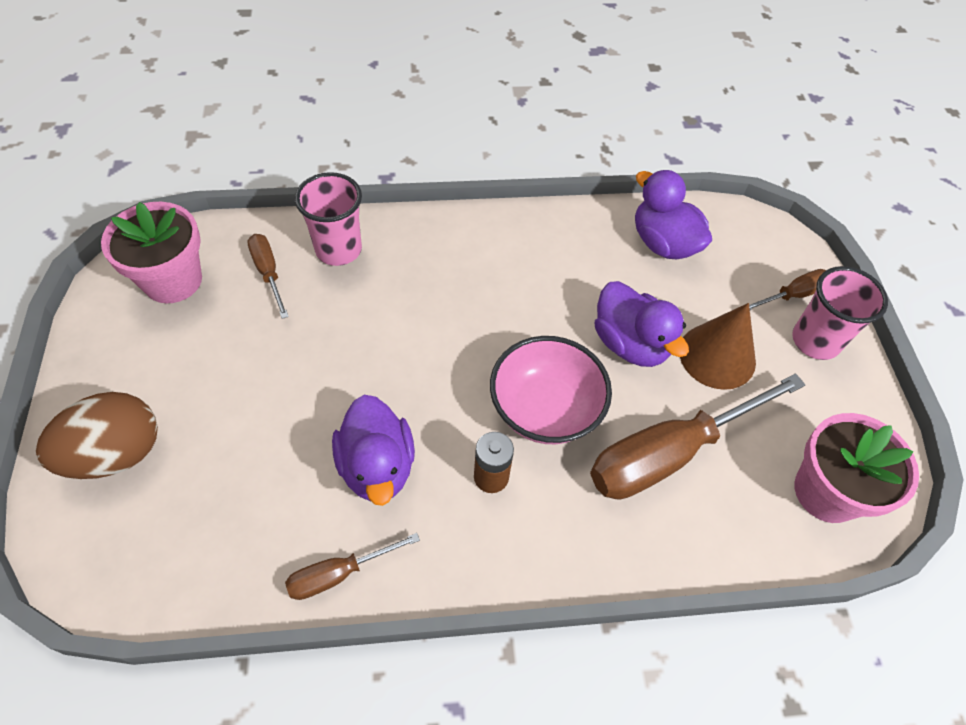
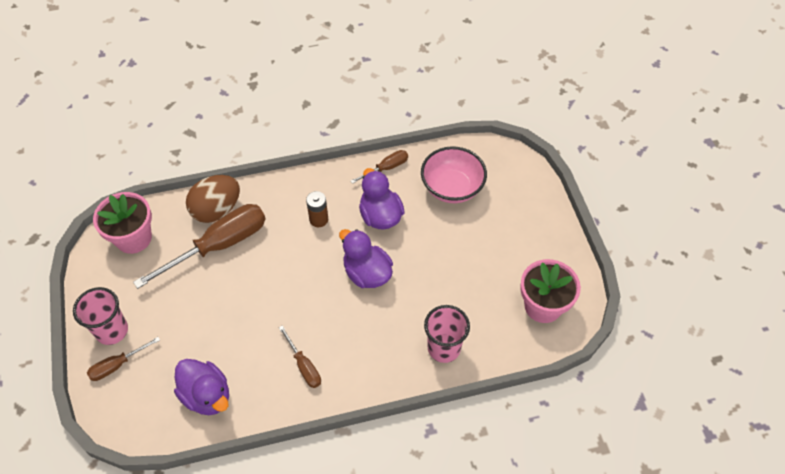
camera: 175 degrees right, 0 degrees up
brown egg [36,392,158,479] -> brown egg moved to [186,175,240,223]
brown screwdriver [247,234,289,319] -> brown screwdriver moved to [279,325,321,388]
pink bowl [490,336,612,444] -> pink bowl moved to [421,146,487,203]
purple duck [594,281,689,367] -> purple duck moved to [339,229,393,288]
brown cone [680,303,756,390] -> none

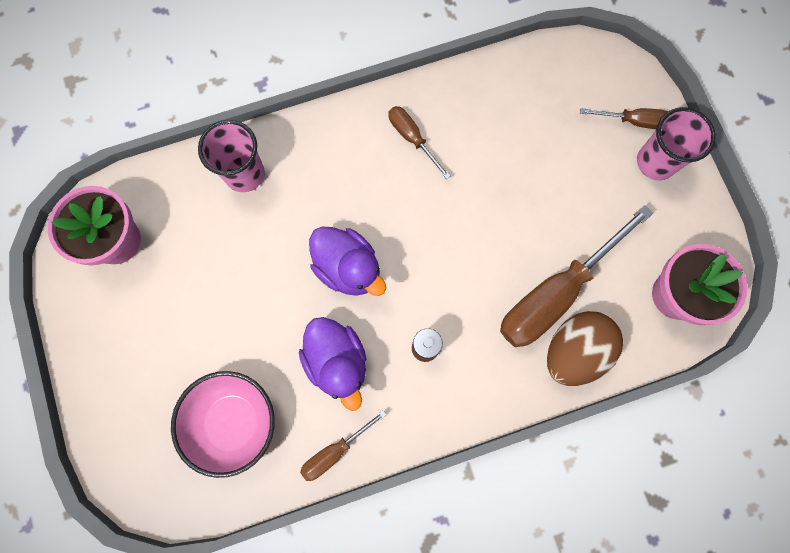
camera: 175 degrees right, 20 degrees up
brown screwdriver [87,337,160,381] -> brown screwdriver turned 45 degrees clockwise [580,108,668,129]
purple duck [174,359,229,415] -> none

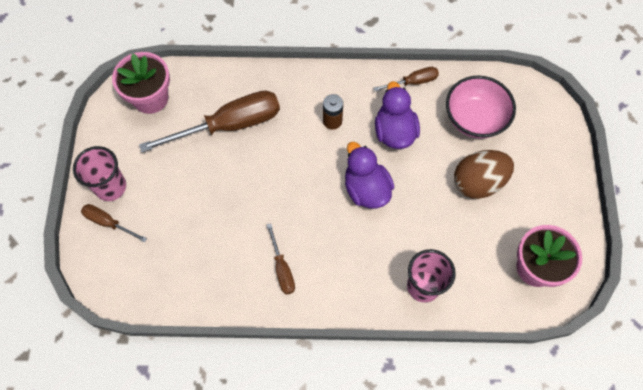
camera: 160 degrees left, 10 degrees down
brown egg [547,311,623,386] -> brown egg moved to [454,150,514,199]

